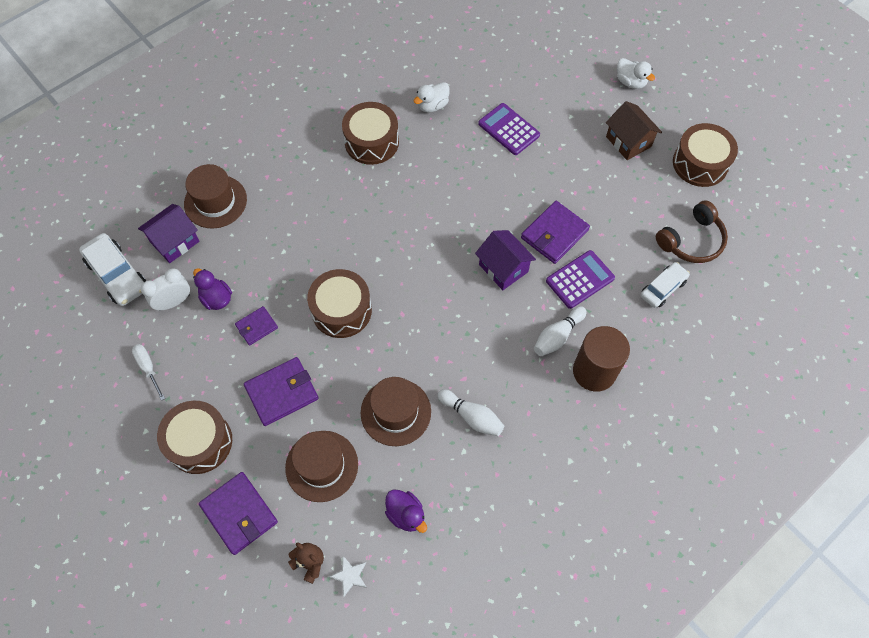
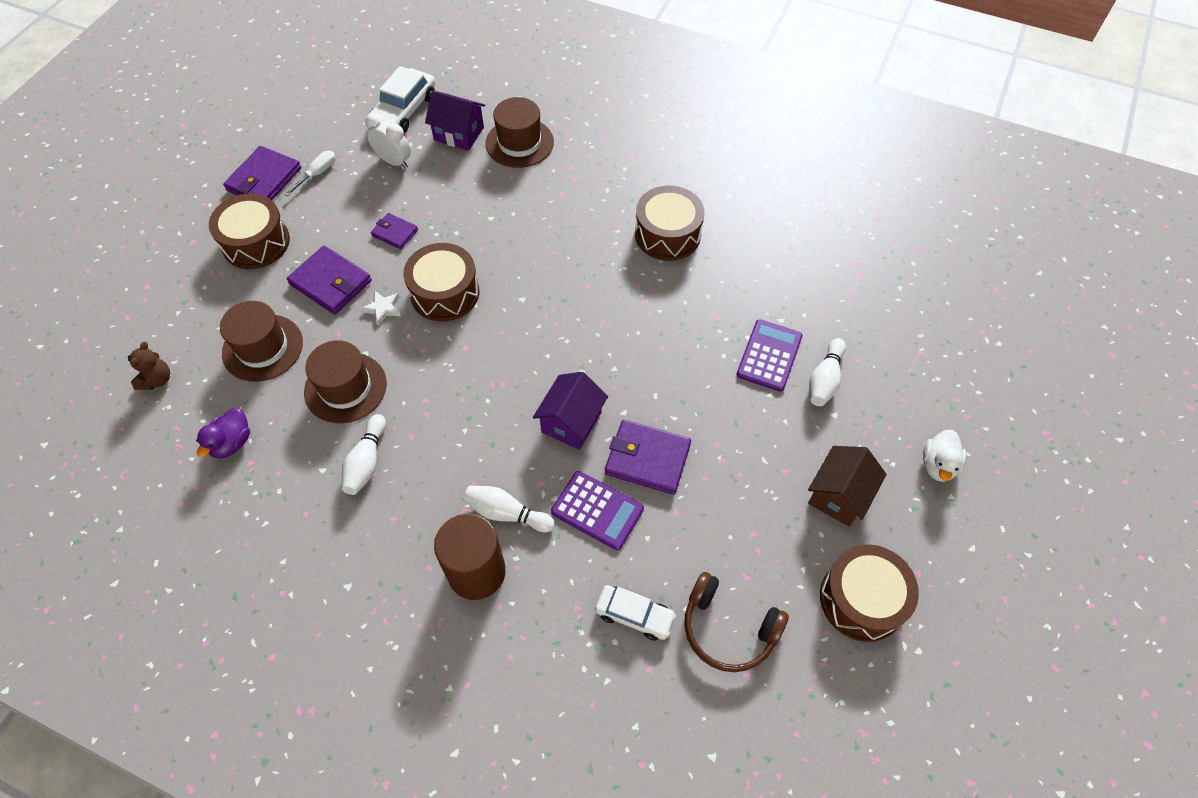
camera: 65 degrees right, 5 degrees down
purple duck [193,268,232,310] -> none
purple wallet [199,472,278,555] -> purple wallet moved to [223,146,301,200]
white star [329,556,367,597] -> white star moved to [361,291,401,325]
white duck [414,82,450,112] -> none
none -> white bowling pin [809,338,846,406]

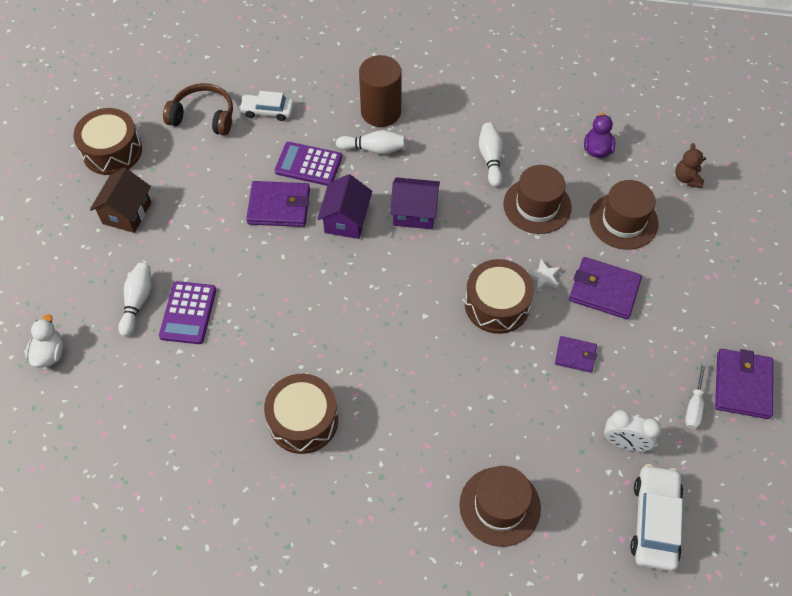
camera: 165 degrees right, 0 degrees up
brown drum [209,194,290,269] -> none
purple house [425,90,485,151] -> purple house moved to [390,177,440,229]
white duck [923,430,966,482] -> white duck moved to [25,314,63,368]

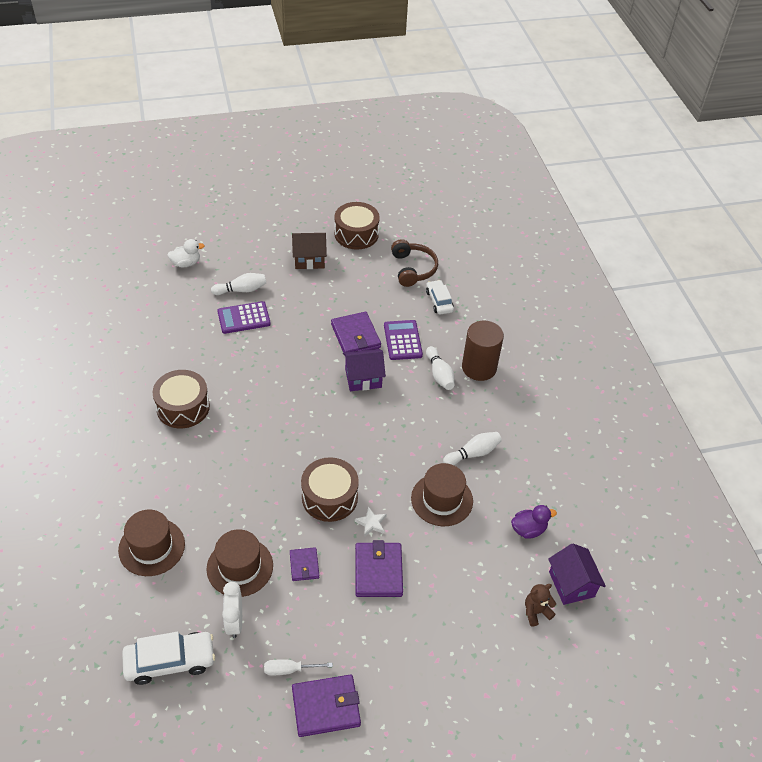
camera: 65 degrees right, 10 degrees down
purple house [390,177,440,229] -> purple house moved to [548,544,606,605]
brown hat [589,180,659,250] -> brown hat moved to [206,529,273,597]

